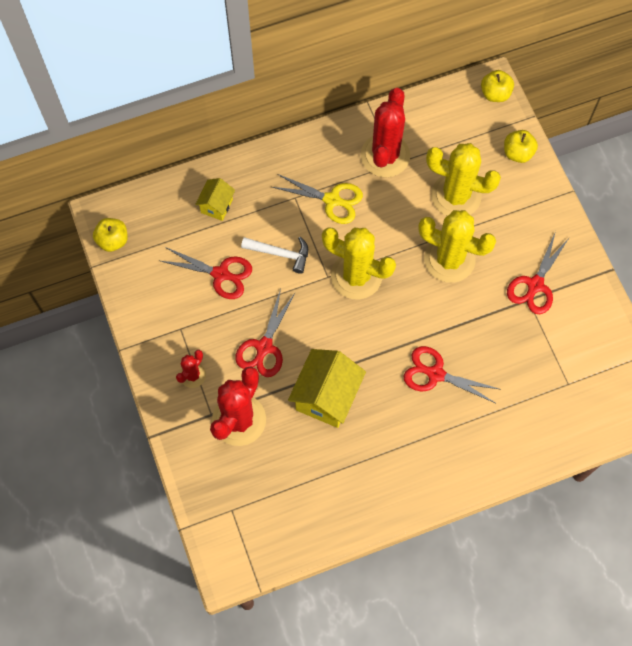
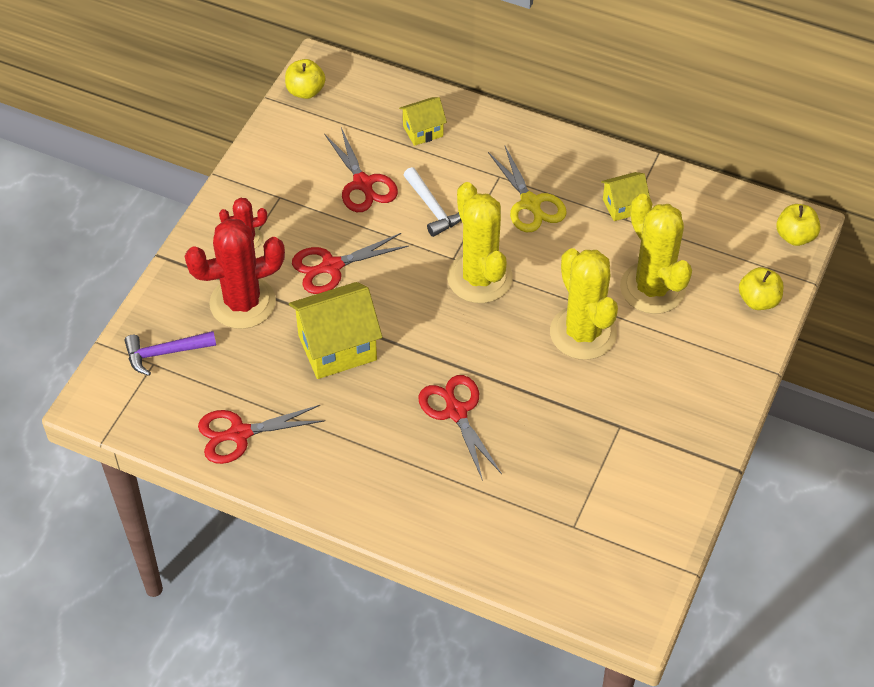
camera: 45 degrees right, 15 degrees down
red cactus [361,88,410,177] -> yellow house [601,172,650,221]
red scissors [507,231,569,314] -> red scissors moved to [198,405,325,464]
none -> purple hammer [124,331,216,376]

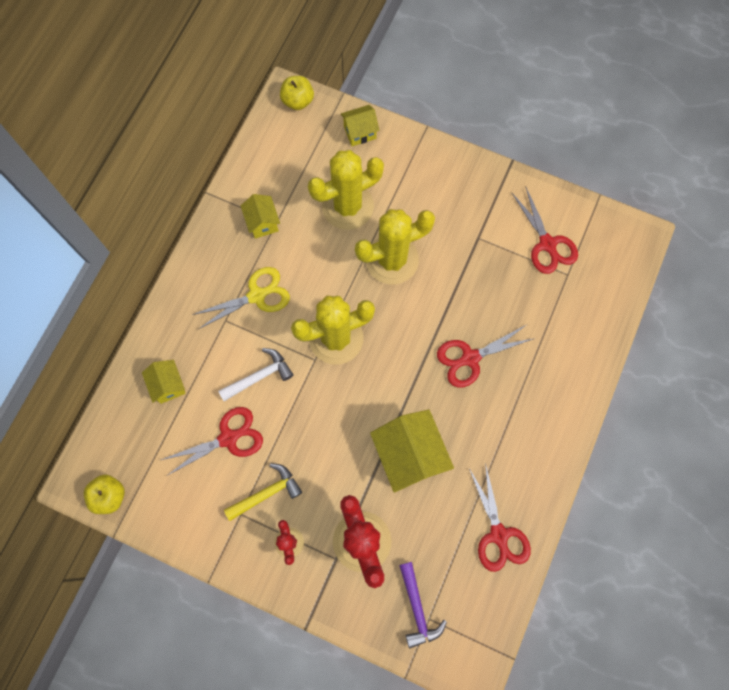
camera: 90 degrees left, 20 degrees up
red scissors [292,233,409,294] -> red scissors moved to [511,186,578,274]
yellow apple [739,267,783,310] -> yellow house [341,105,380,146]
none -> yellow hammer [224,463,302,521]

